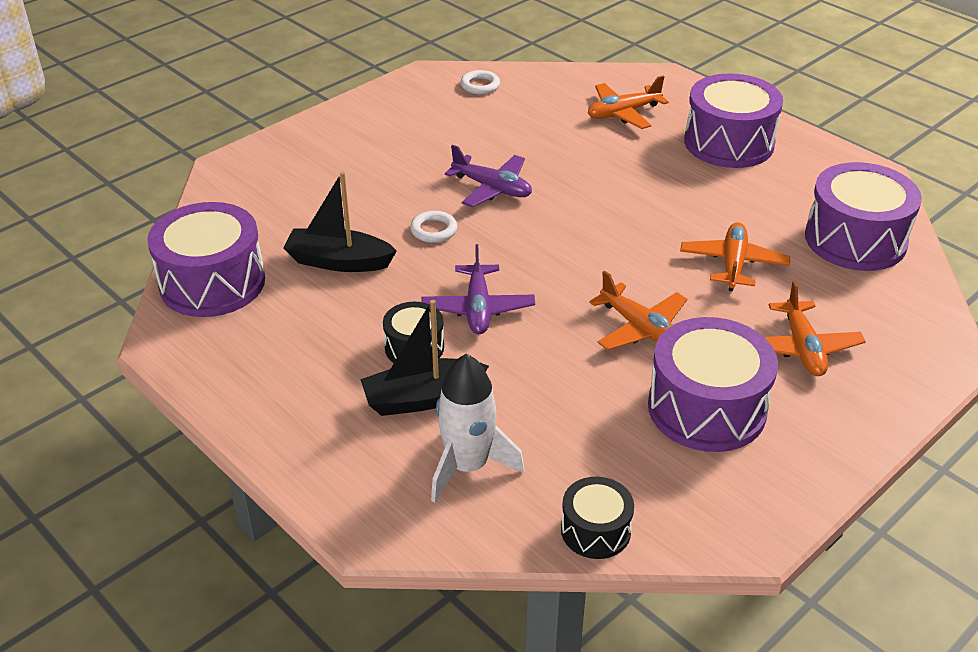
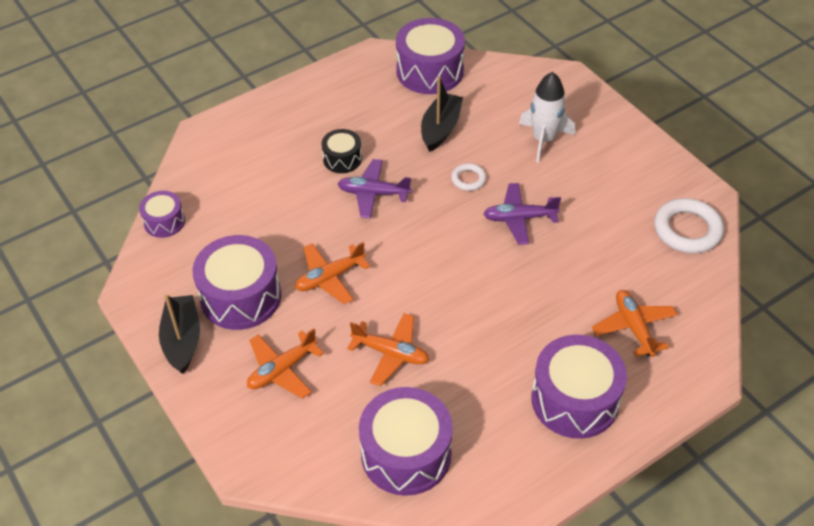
camera: 100 degrees right, 10 degrees up
black boat [360,300,489,416] -> black boat moved to [159,294,200,374]
white rocket [431,354,525,503] -> white rocket moved to [519,72,575,163]
purple plane [445,145,532,207] -> purple plane turned 45 degrees clockwise [484,183,561,245]
white ring [460,70,500,95] -> white ring [654,198,724,253], size x1.86
black drum [561,477,634,559] -> purple drum [139,191,185,238]
orange plane [764,281,866,376] -> orange plane turned 45 degrees counterclockwise [247,328,324,399]

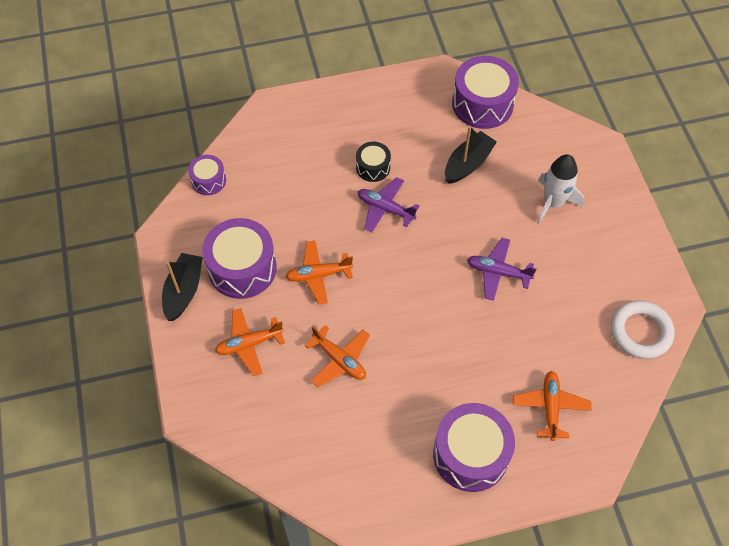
camera: 20 degrees right, 10 degrees up
purple drum [359,387,453,496] -> none
white ring [451,163,487,191] -> none

